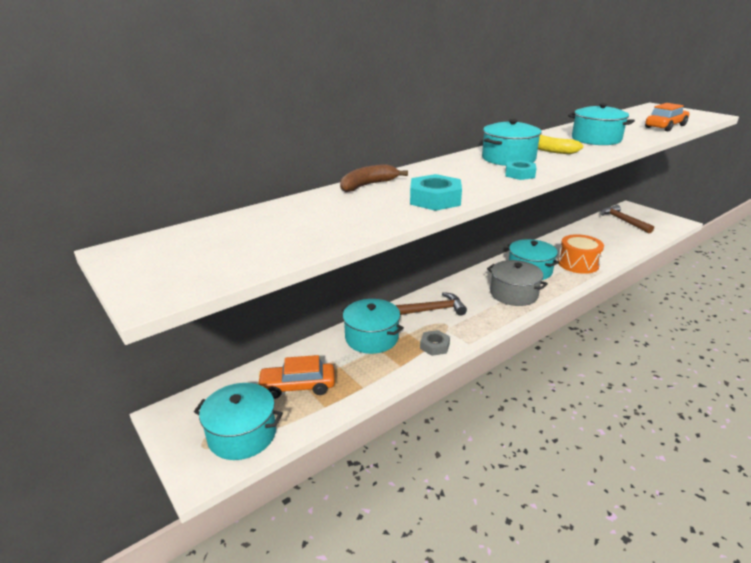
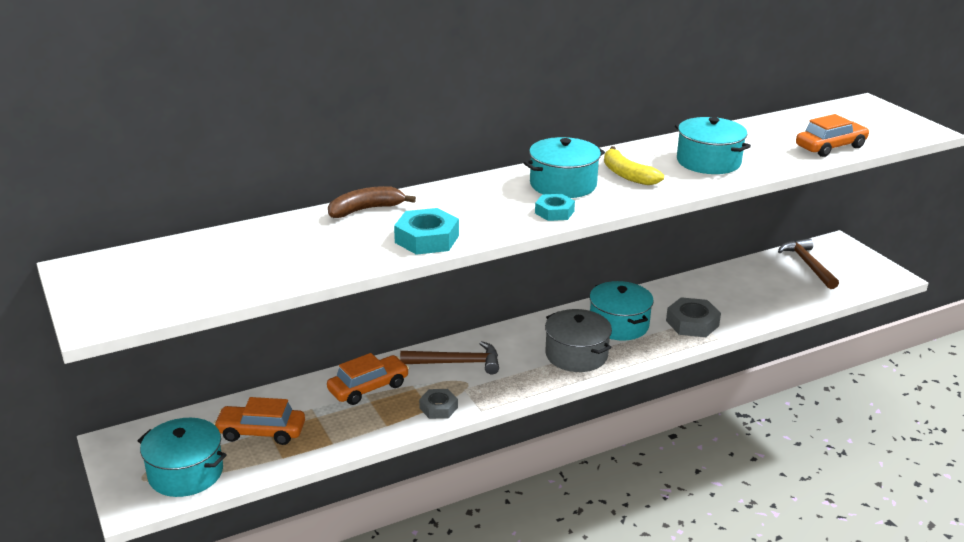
camera: 10 degrees right, 0 degrees up
turquoise pot [341,299,404,354] -> orange car [327,353,409,405]
orange drum [558,234,604,274] -> grey nut [666,297,721,337]

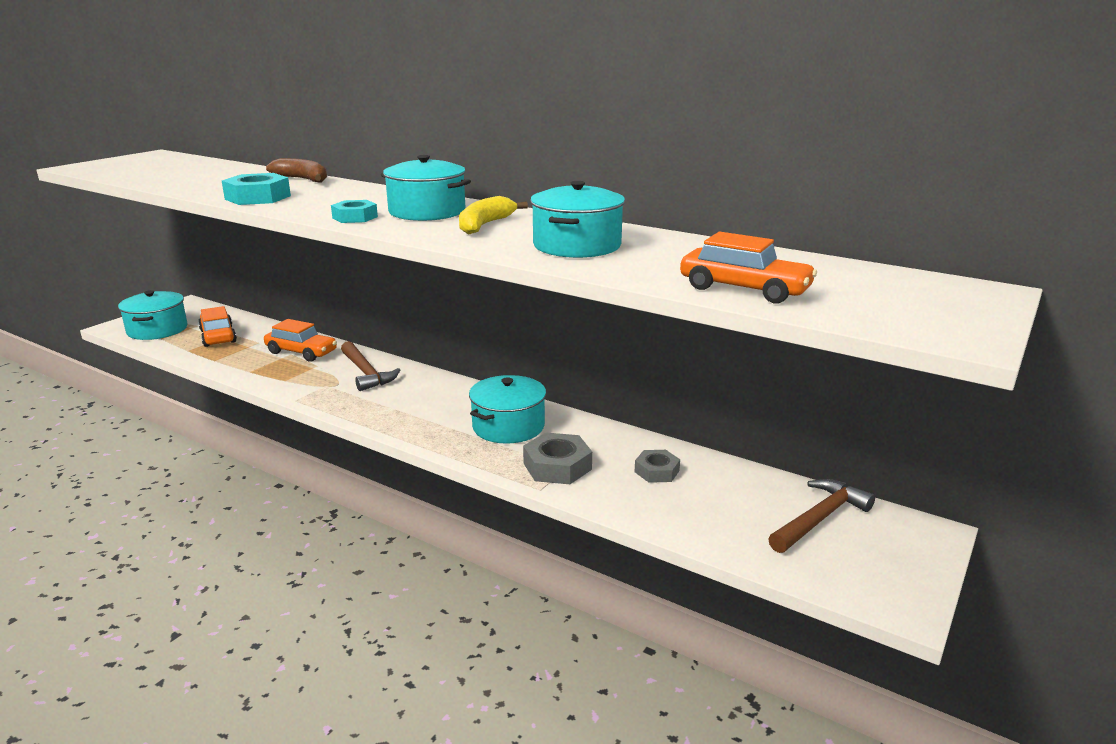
camera: 60 degrees right, 5 degrees down
grey nut [419,389,458,419] -> grey nut moved to [635,450,680,483]
grey pot [545,309,612,372] -> none

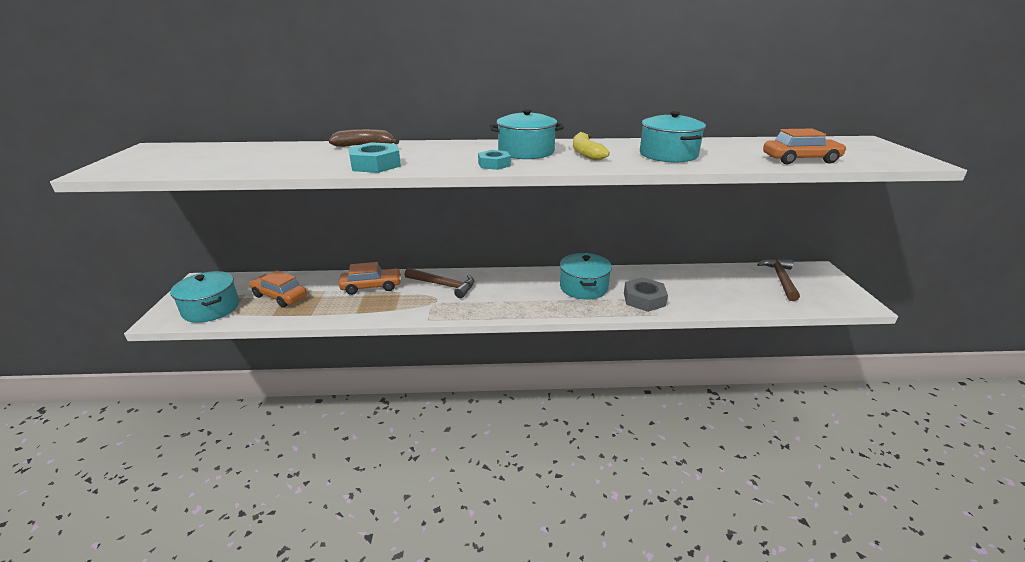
camera: 35 degrees left, 5 degrees up
grey nut [635,450,680,483] -> none

